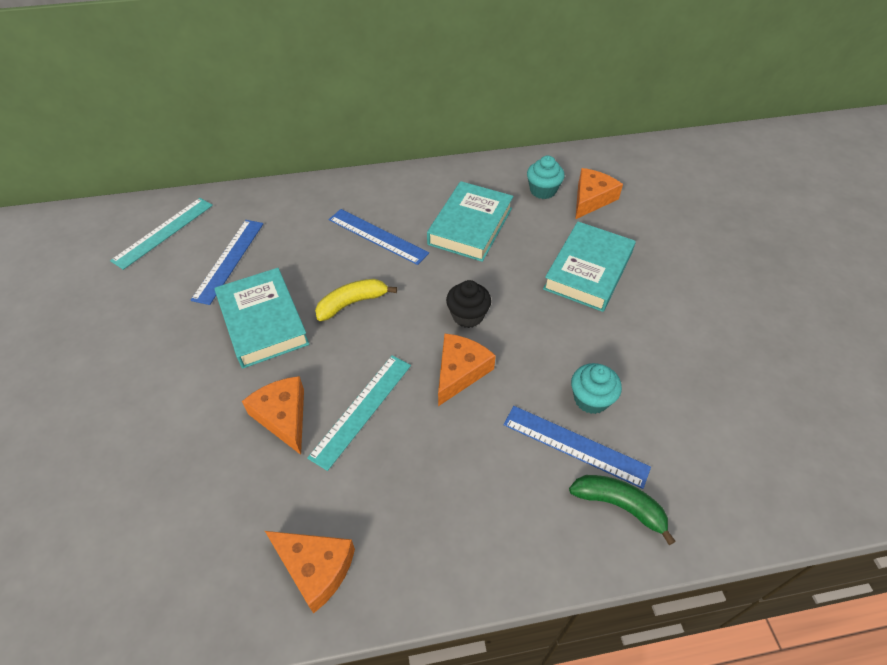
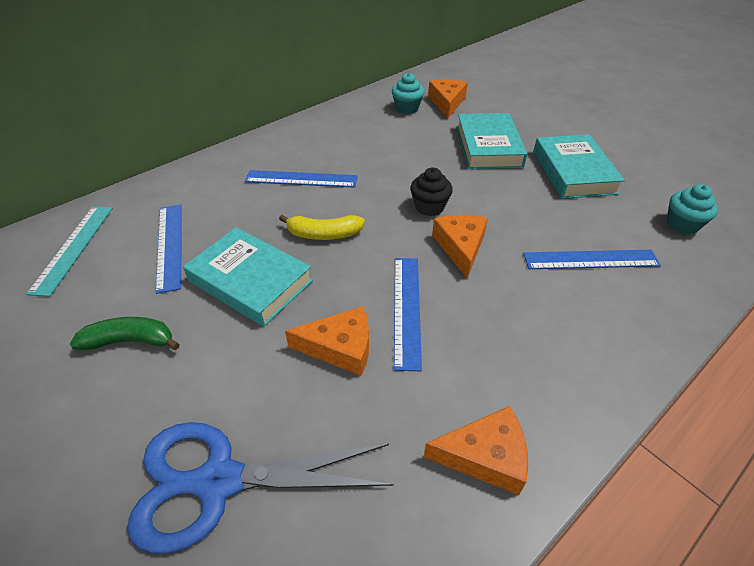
camera: 30 degrees left, 5 degrees down
orange cheese [242,376,304,455] -> orange cheese turned 150 degrees clockwise [285,306,369,376]
turquoise ruler [307,355,411,471] -> blue ruler [394,258,422,371]
yellow banana [315,279,397,321] -> yellow banana turned 120 degrees counterclockwise [279,215,365,240]
turquoise book [427,181,513,262] -> turquoise book moved to [533,134,625,199]
green banana [569,475,676,545] -> green banana moved to [70,317,180,350]
turquoise cupcake [571,363,622,414] -> turquoise cupcake moved to [667,184,718,234]
none -> blue scissors [127,422,394,554]

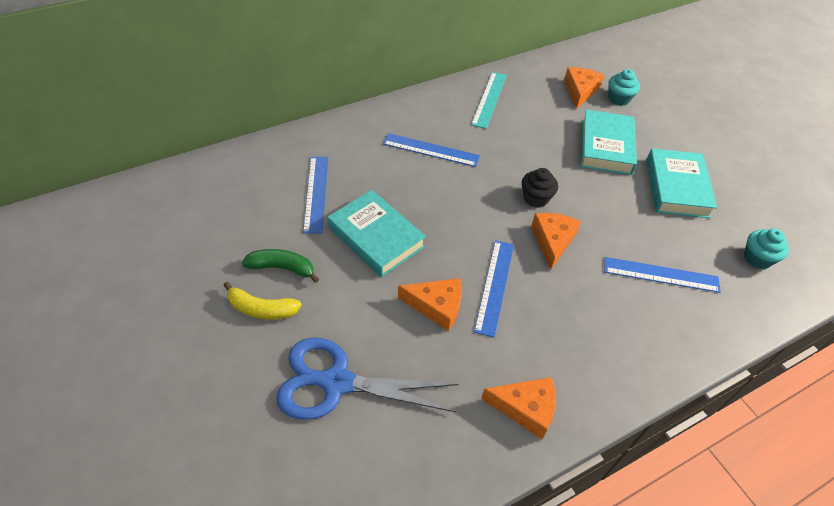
camera: 10 degrees right, 5 degrees up
turquoise ruler [26,206,113,297] -> turquoise ruler moved to [471,72,507,129]
yellow banana [279,215,365,240] -> yellow banana moved to [223,282,302,320]
turquoise cupcake [392,73,424,114] -> turquoise cupcake moved to [608,69,640,106]

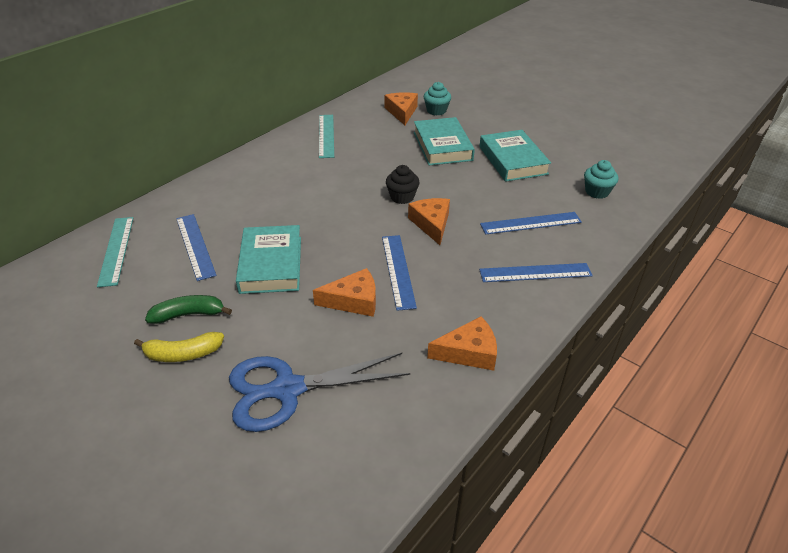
camera: 20 degrees left, 10 degrees down
turquoise book [327,190,426,277] -> turquoise book turned 60 degrees clockwise [236,225,301,294]
blue ruler [383,133,480,167] -> blue ruler moved to [479,263,593,282]
none -> turquoise ruler [97,217,133,287]

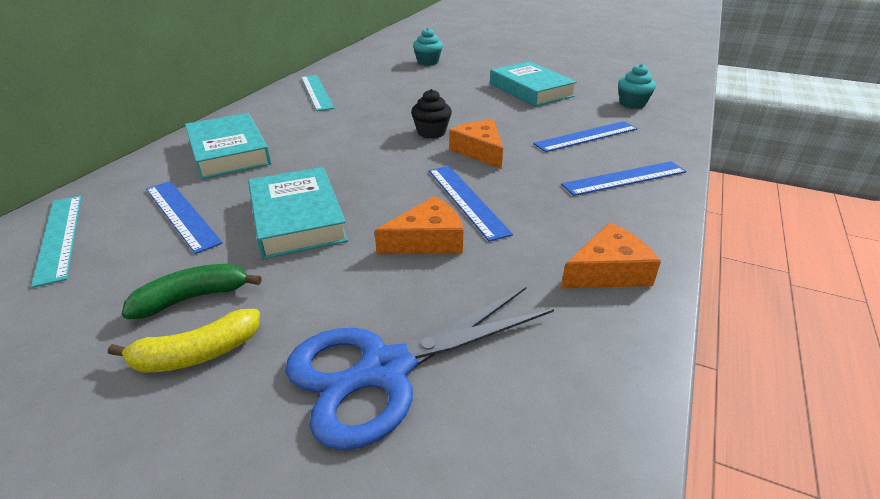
camera: 15 degrees left, 5 degrees down
orange cheese [385,92,418,125] -> none
turquoise book [414,117,475,166] -> turquoise book moved to [185,113,271,179]

